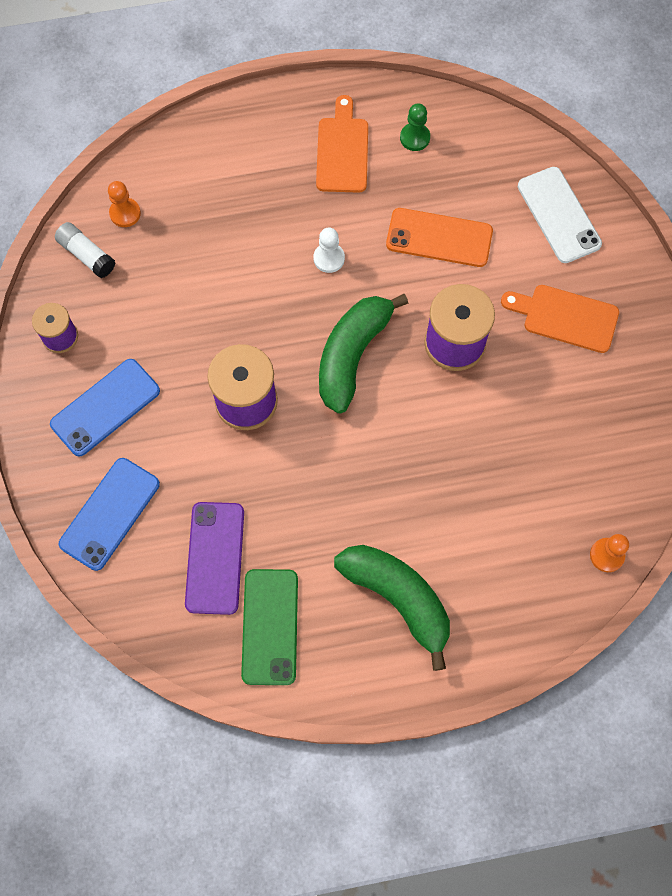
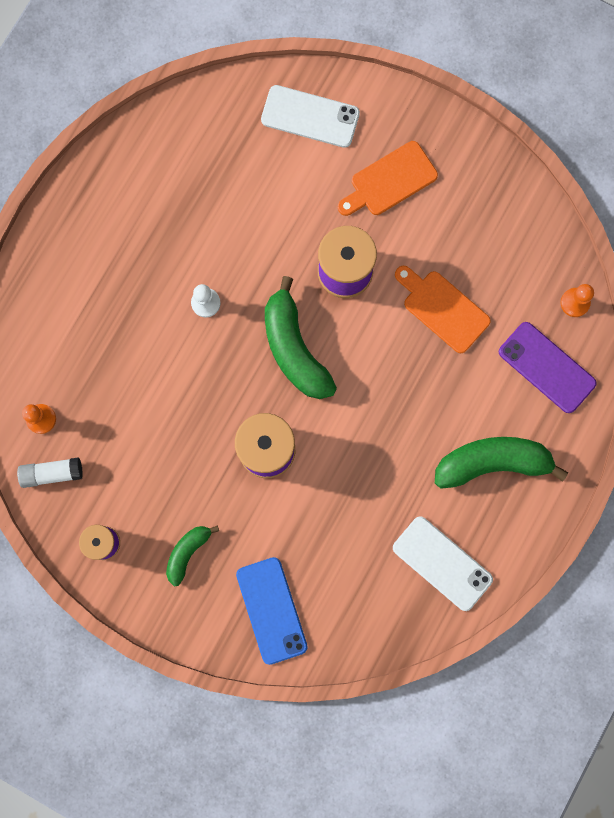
camera: 50 degrees left, 10 degrees up
blue phone [50,359,160,456] -> green banana [166,525,219,586]
purple phone [185,502,244,615] -> purple phone moved to [499,322,597,413]
green phone [241,569,298,685] -> white phone [393,516,493,611]
orange cutting board [316,95,368,193] -> orange cutting board moved to [395,266,491,353]
orange phone [386,208,493,267] -> none
green pawn [400,104,430,151] -> none

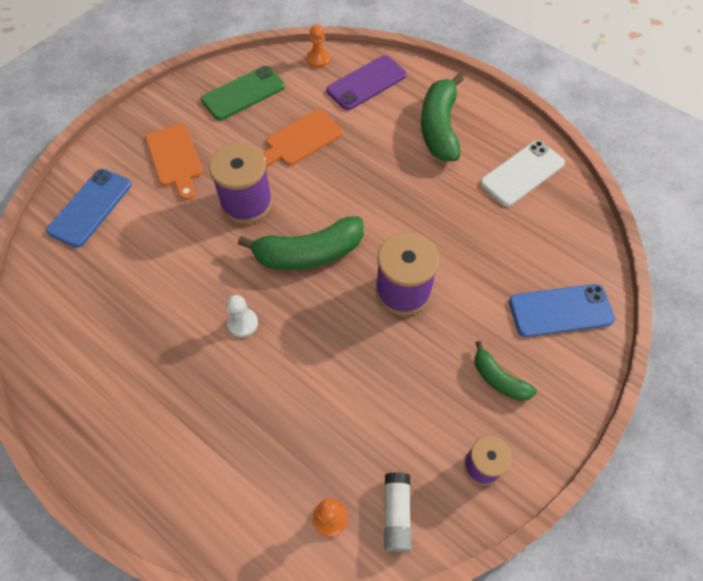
camera: 80 degrees left, 20 degrees down
white phone [261,85,360,148] -> blue phone [46,169,131,248]
none -> green phone [201,66,285,120]

